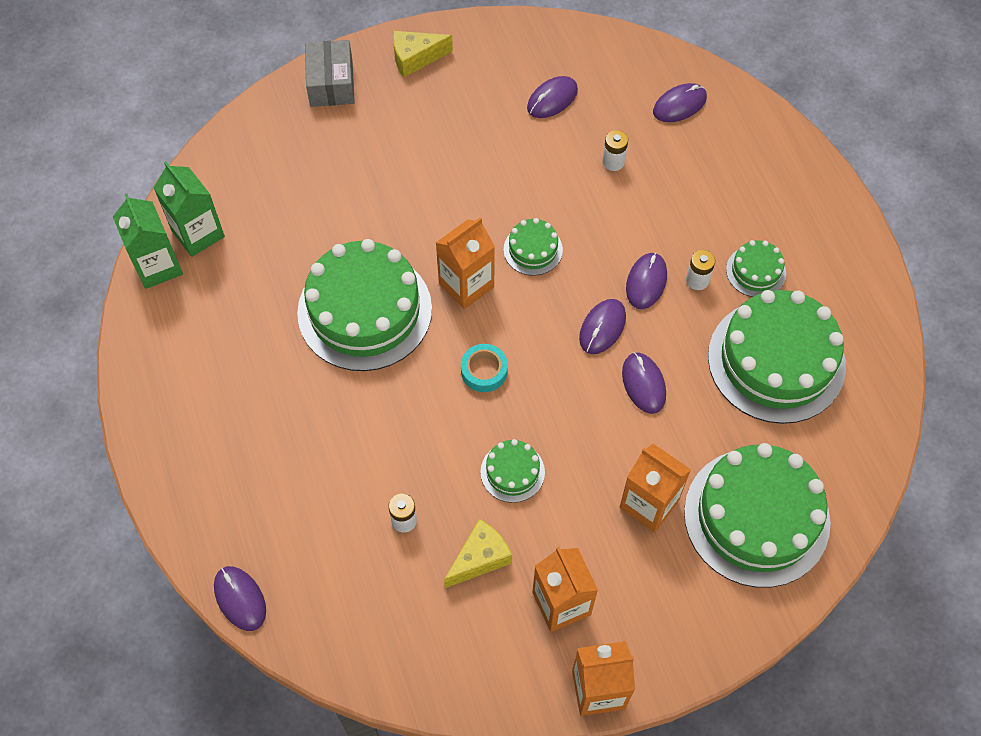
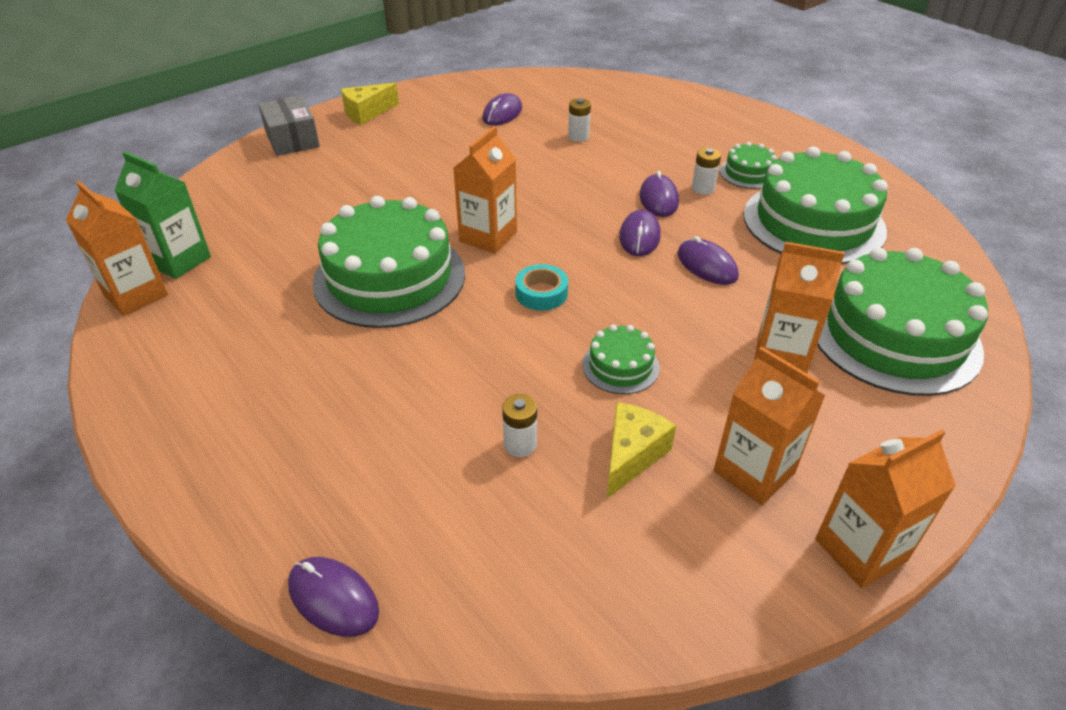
camera: 20 degrees left, 20 degrees down
green carton [113,194,183,289] -> orange carton [66,181,168,316]
green cake [504,218,563,276] -> none
purple mouse [653,83,707,122] -> none

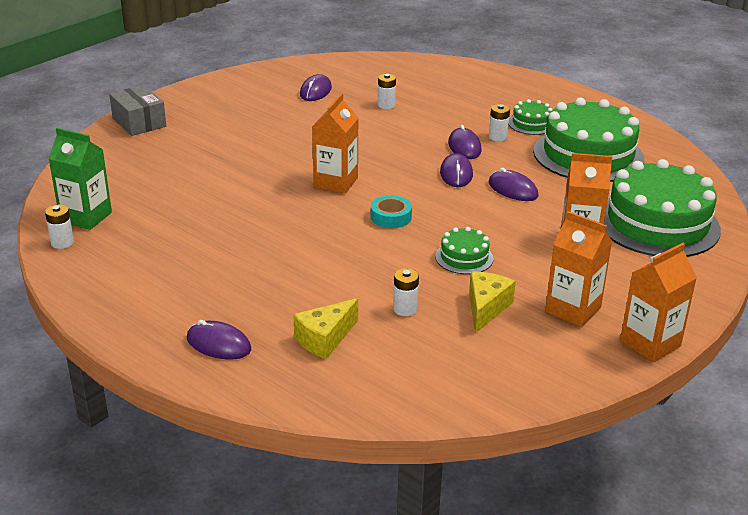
camera: 10 degrees left, 10 degrees down
orange carton [66,181,168,316] -> white battery [45,205,74,249]
purple mouse [288,557,379,637] -> purple mouse moved to [187,320,251,360]
green cake [313,196,465,328] -> none
yellow cheese [341,83,399,125] -> yellow cheese moved to [293,298,358,359]

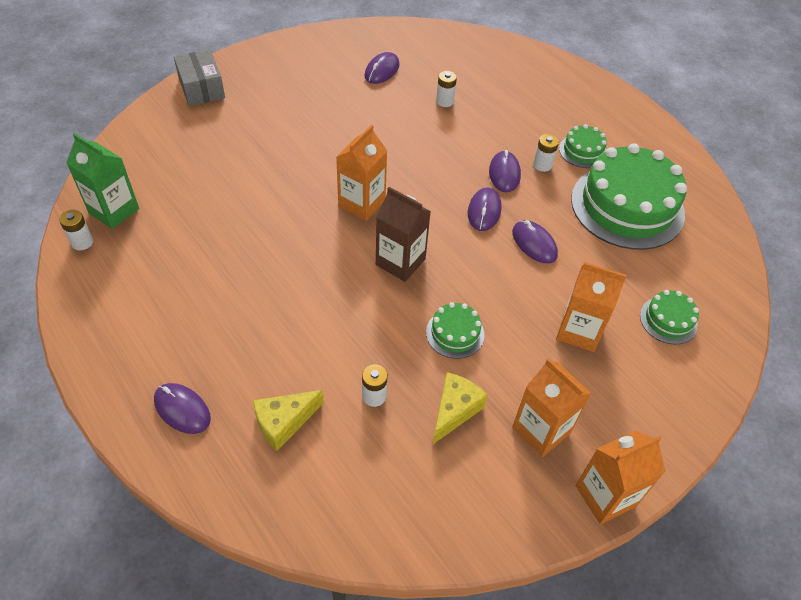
camera: 10 degrees right, 20 degrees up
turquoise tape [371,195,412,228] -> brown carton [376,187,431,282]
green cake [604,159,721,257] -> green cake [640,290,699,344], size x0.45

